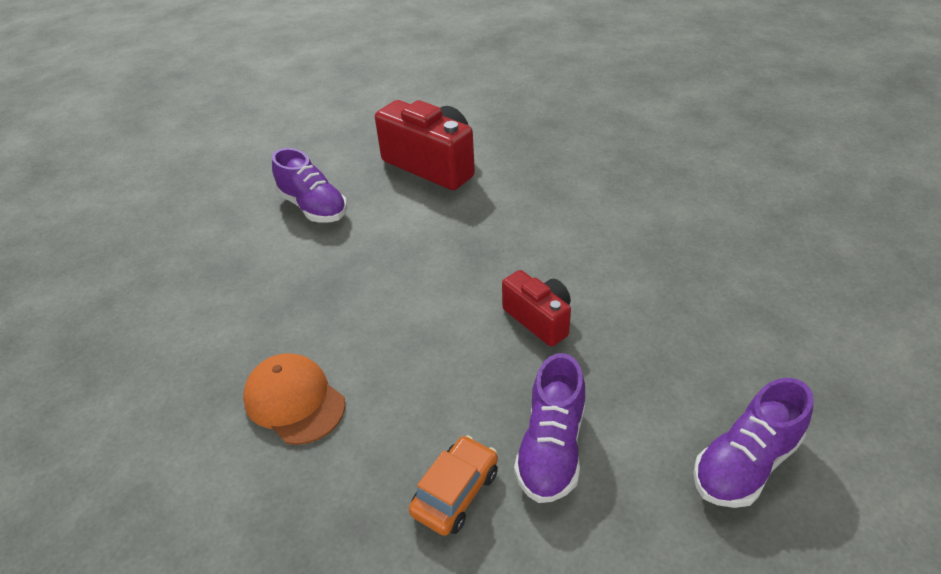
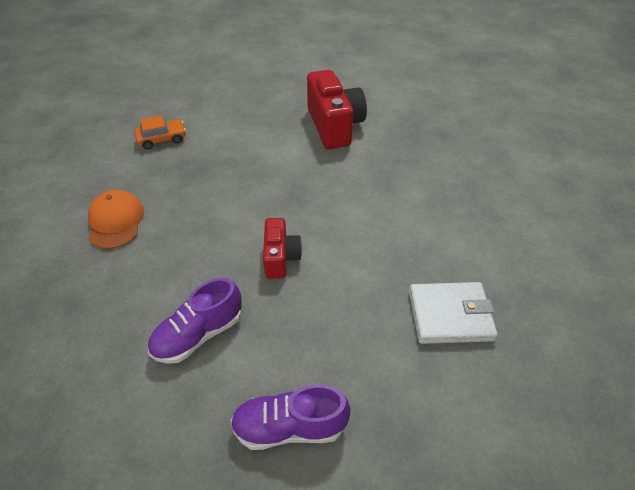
camera: 35 degrees right, 5 degrees up
purple shoe [272,148,347,223] -> none
orange car [409,435,498,536] -> orange car moved to [134,115,186,150]
none -> white wallet [409,282,498,344]

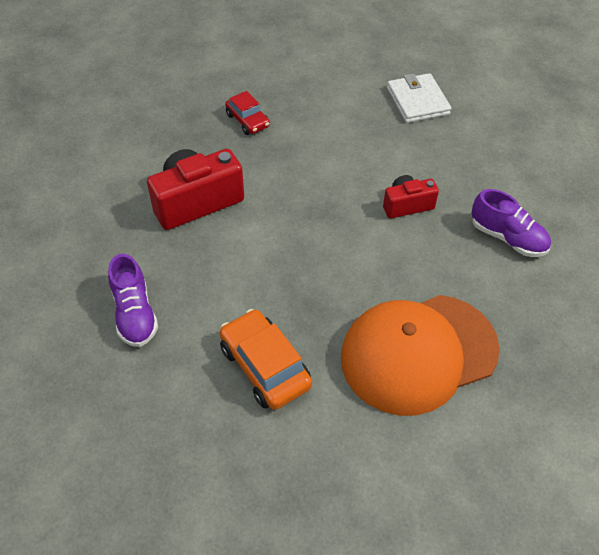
camera: 105 degrees left, 5 degrees up
orange cap [88,190,144,249] -> orange cap [341,295,500,416], size x1.98
orange car [134,115,186,150] -> orange car [220,309,312,410], size x1.61
purple shoe [230,384,351,450] -> purple shoe moved to [108,254,158,347]
none -> red car [225,91,270,135]

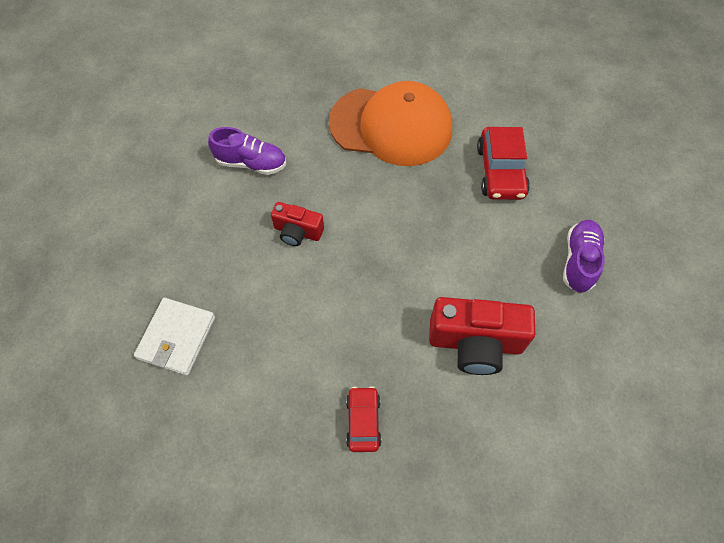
camera: 145 degrees left, 10 degrees up
orange car [220,309,312,410] -> red car [477,127,530,200]
purple shoe [471,189,551,257] -> purple shoe turned 120 degrees clockwise [208,127,286,175]

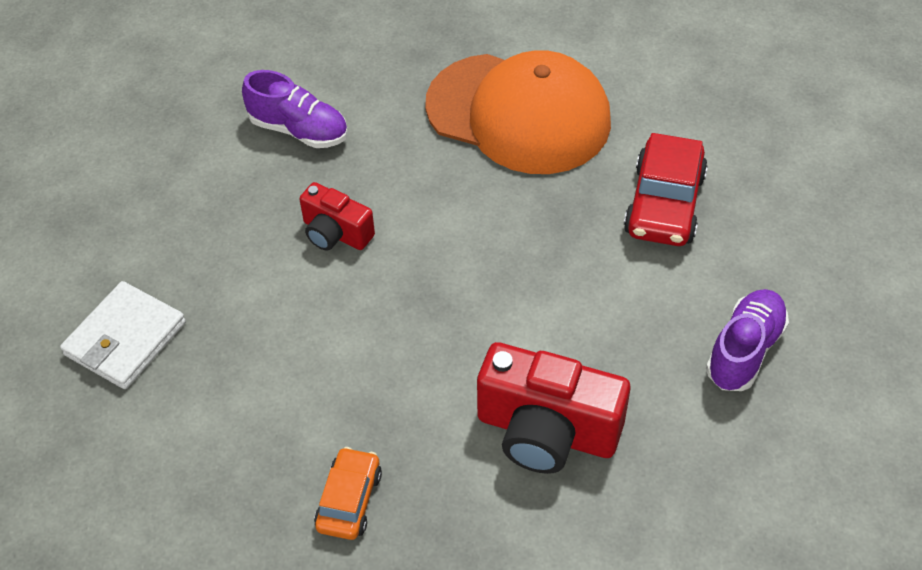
camera: 15 degrees right, 10 degrees down
red car [346,386,381,452] -> orange car [314,447,382,540]

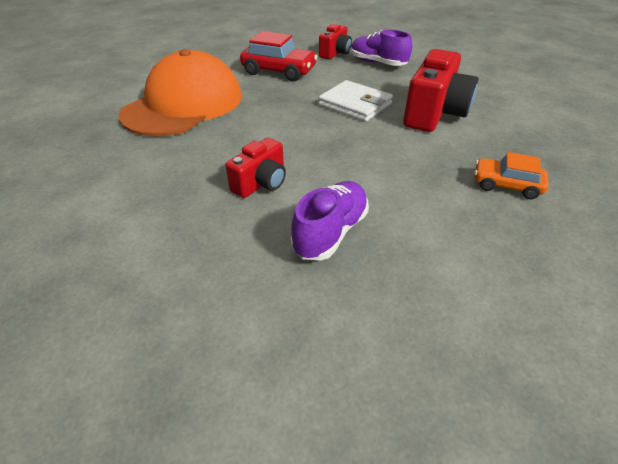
camera: 85 degrees left, 10 degrees down
white wallet [60,281,186,389] -> white wallet moved to [318,80,393,122]
purple shoe [242,70,348,148] -> purple shoe moved to [291,181,369,260]
none -> red camera [319,24,352,59]

